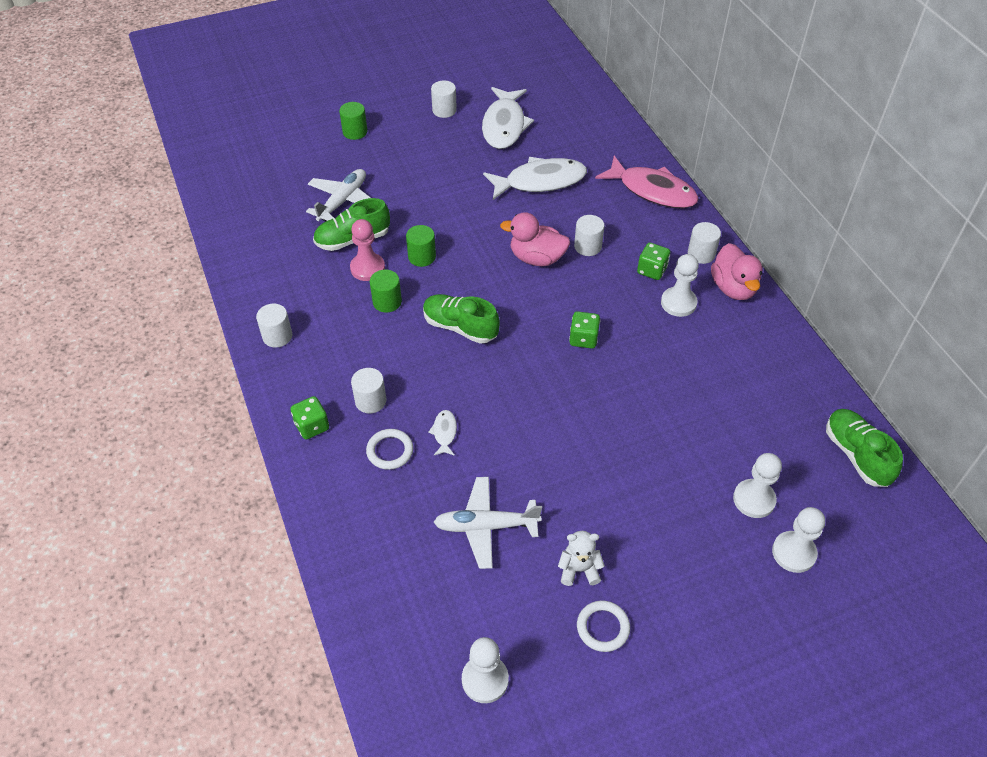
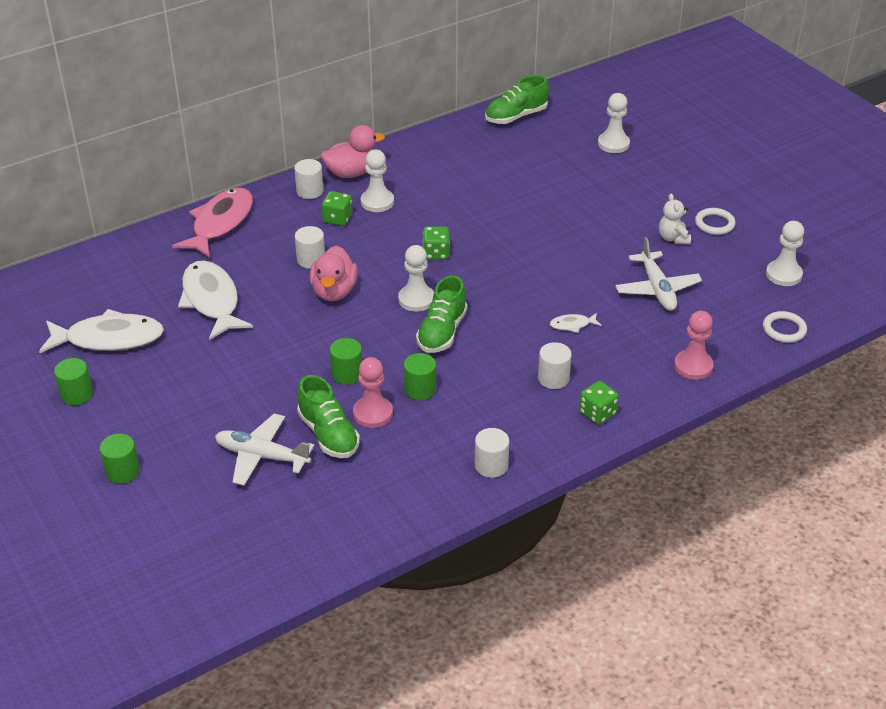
camera: 100 degrees left, 10 degrees down
white ring [366,429,413,470] -> white ring moved to [763,311,807,343]
white cylinder [431,81,457,118] -> green cylinder [54,358,93,405]
white pawn [733,453,782,518] -> white pawn moved to [398,245,434,312]
none -> pink pawn [674,311,714,380]

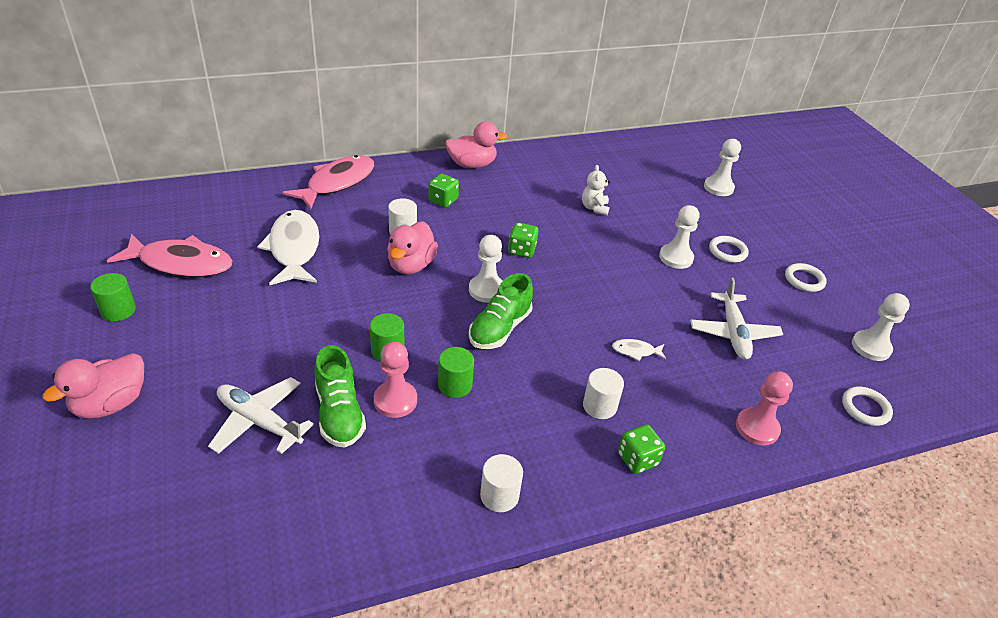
camera: 10 degrees right, 0 degrees up
white fish [39,309,164,353] -> pink fish [107,234,233,277]
green cylinder [100,434,140,484] -> pink duck [42,353,144,418]
white cylinder [294,159,323,199] -> none
white pawn [361,149,394,212] -> white pawn moved to [659,205,700,269]
green shoe [485,75,549,124] -> none
white teddy bear [659,194,691,244] -> white teddy bear moved to [582,165,610,216]
none -> white ring [709,236,749,263]

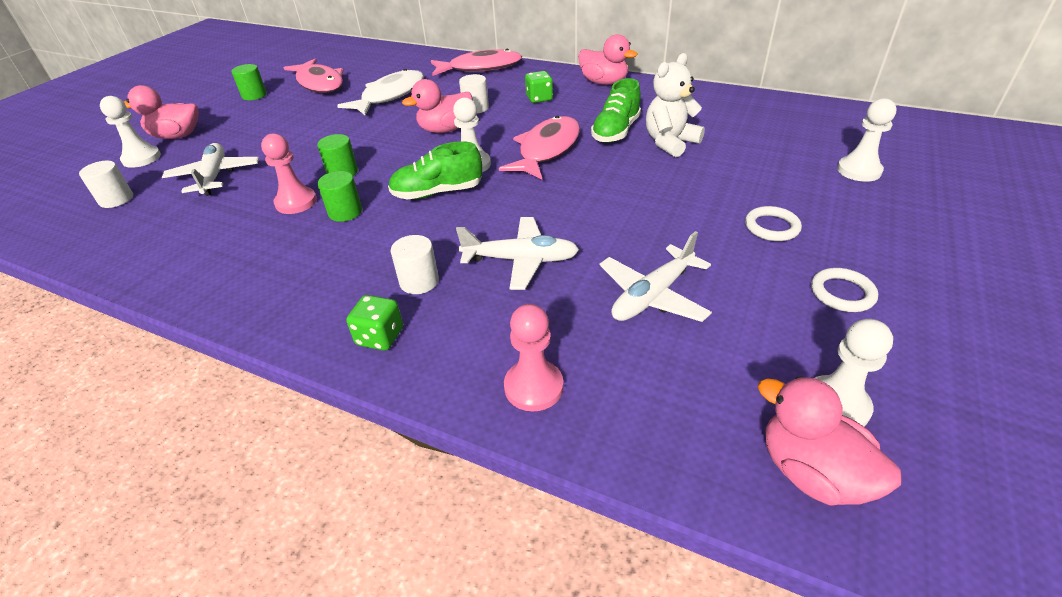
camera: 50 degrees right, 0 degrees up
green shoe [315,345,366,448] -> green shoe moved to [591,78,641,143]
white cylinder [480,454,523,512] -> white cylinder moved to [79,161,133,208]
green dice [508,222,539,258] -> pink fish [499,116,580,180]
white teddy bear [582,165,610,216] -> white teddy bear [646,53,705,157], size x1.59
white fish [612,339,666,361] -> white plane [456,217,579,290]
white pawn [659,205,700,269] -> white pawn moved to [100,96,161,168]
white ring [842,387,893,426] -> none
none -> pink duck [758,376,902,506]

